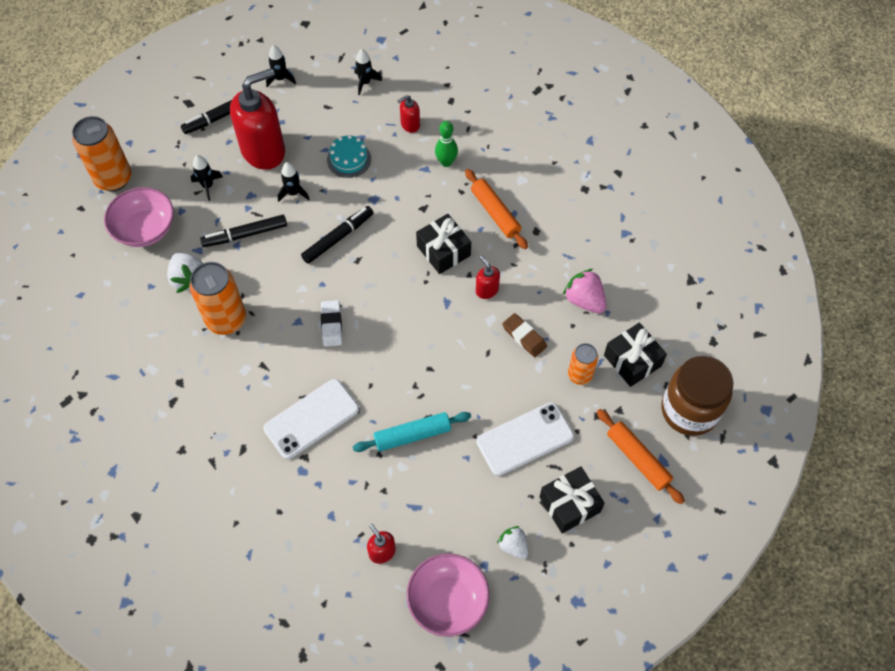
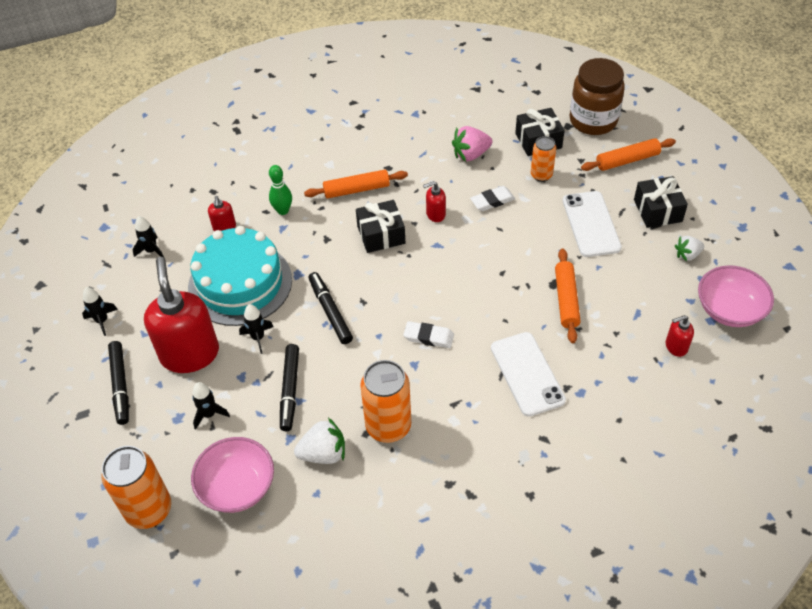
camera: 70 degrees left, 10 degrees down
turquoise cake [327,135,371,178] -> turquoise cake [188,226,292,326], size x2.19
turquoise rolling pin [353,412,471,452] -> orange rolling pin [555,249,581,343]
brown eraser [502,313,547,357] -> white eraser [470,186,515,211]

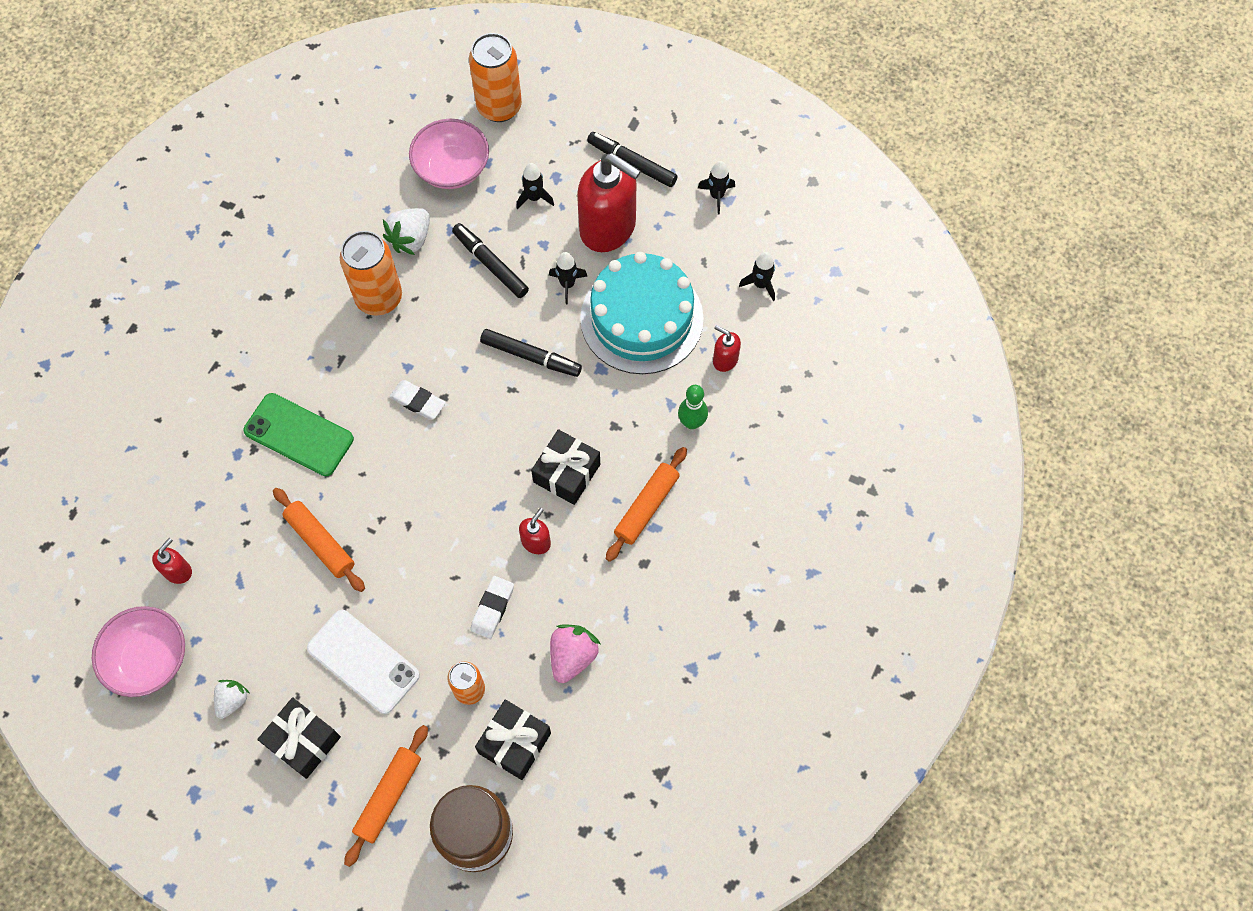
camera: 135 degrees right, 15 degrees up
white eraser [403,321,454,348] -> white eraser turned 60 degrees clockwise [389,380,446,420]
white phone [491,332,566,417] -> green phone [243,393,354,476]

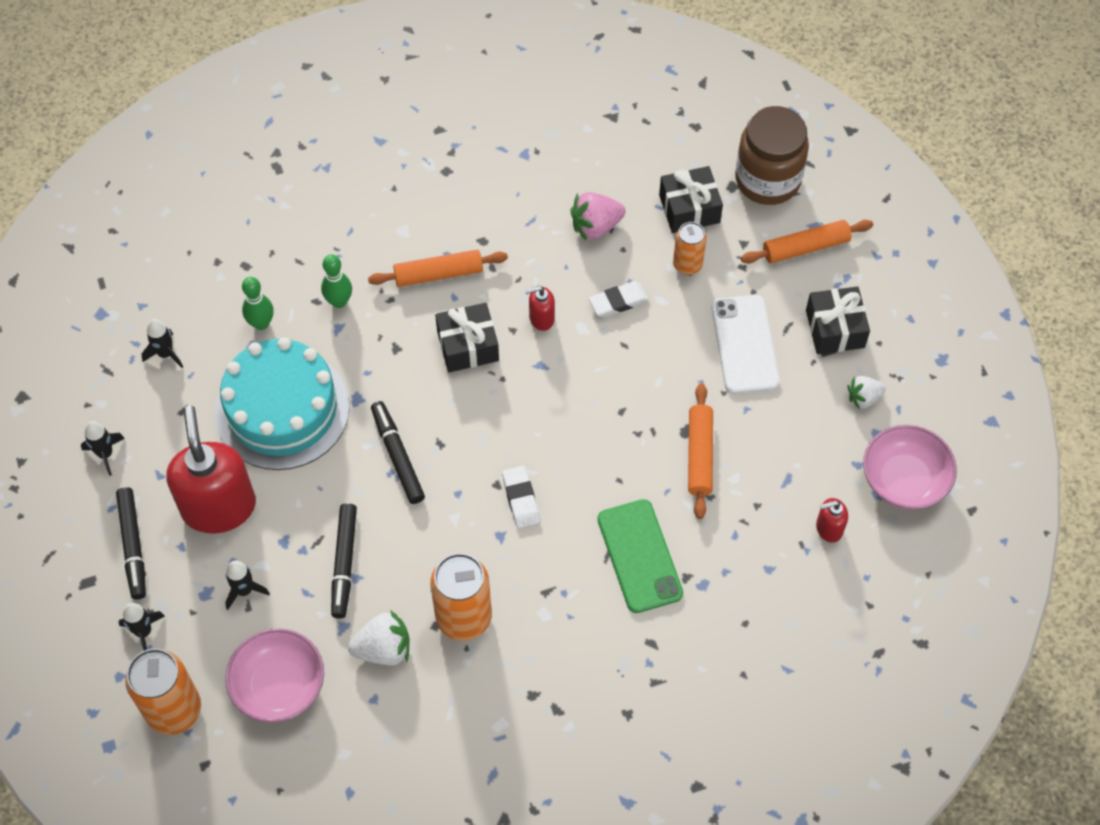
camera: 135 degrees left, 5 degrees down
black rocket [549,252,588,304] -> black rocket moved to [119,603,165,651]
red soap dispenser [713,325,741,372] -> green bowling pin [242,277,274,330]

